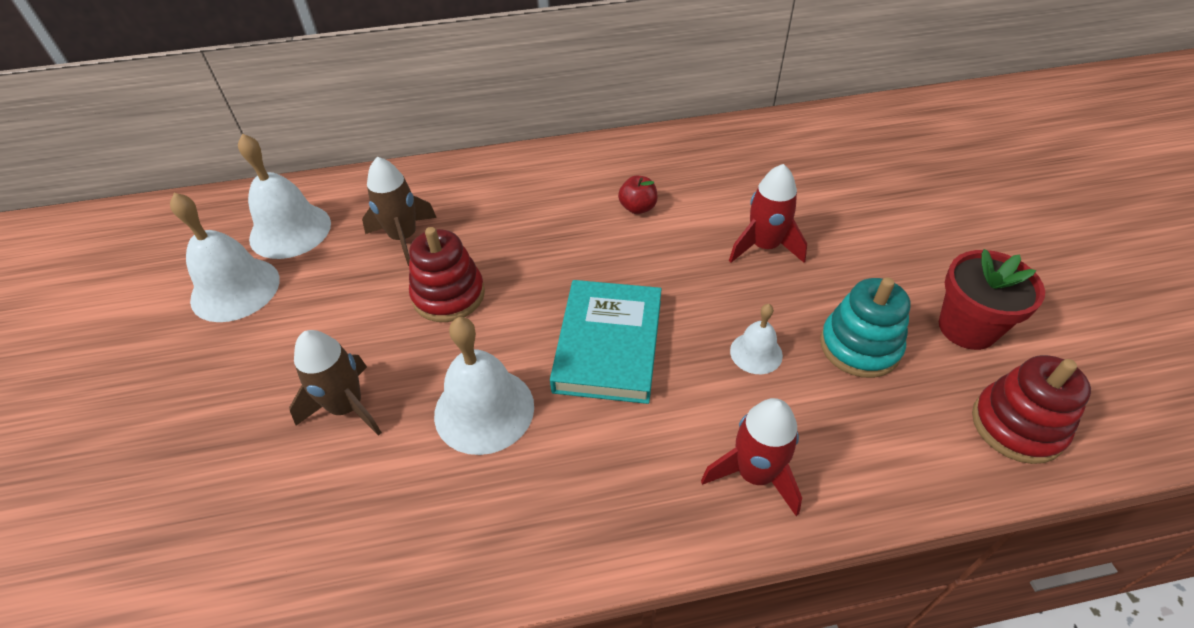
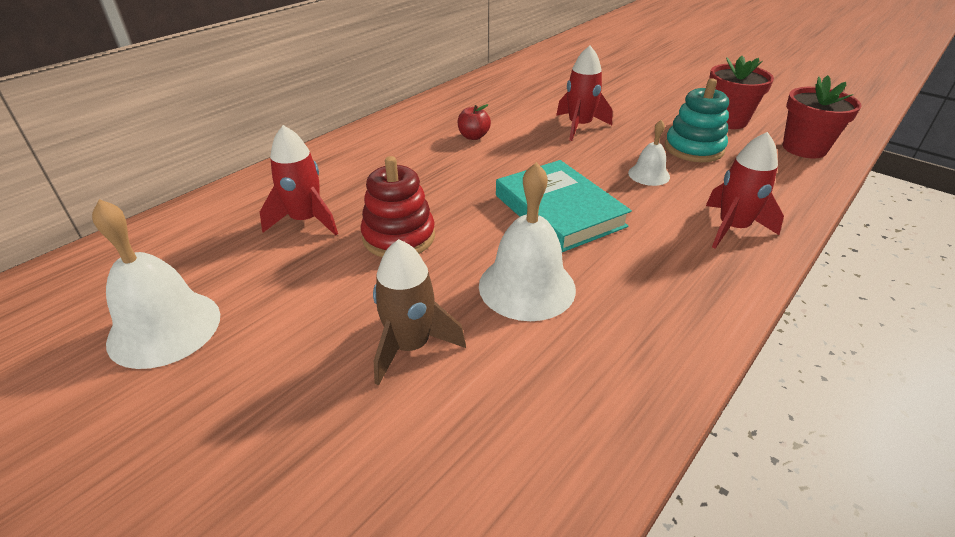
camera: 40 degrees left, 10 degrees down
white bell [238,134,331,259] -> none
brown rocket [362,157,437,266] -> red rocket [260,125,338,236]
red stacking toy [972,355,1091,464] -> red flower pot [783,75,861,158]

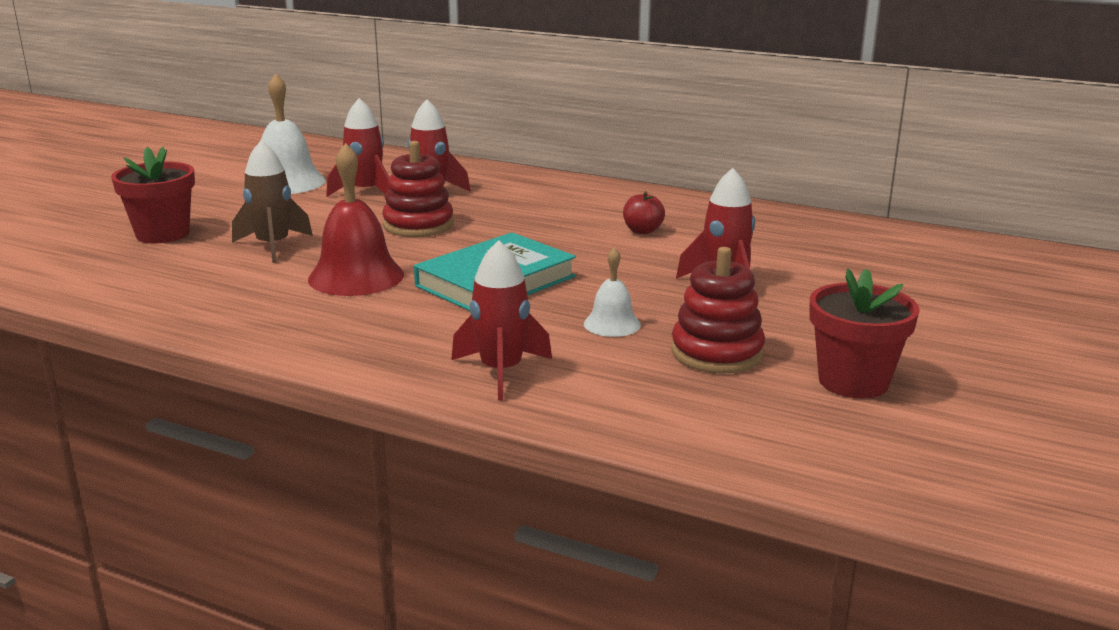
camera: 75 degrees right, 15 degrees down
white bell [479,162,576,321] -> red bell [308,143,404,296]
turquoise stacking toy [665,78,729,162] -> red stacking toy [671,247,765,374]
red flower pot [783,75,861,158] -> red flower pot moved to [111,147,195,243]
none -> red rocket [326,98,390,197]

